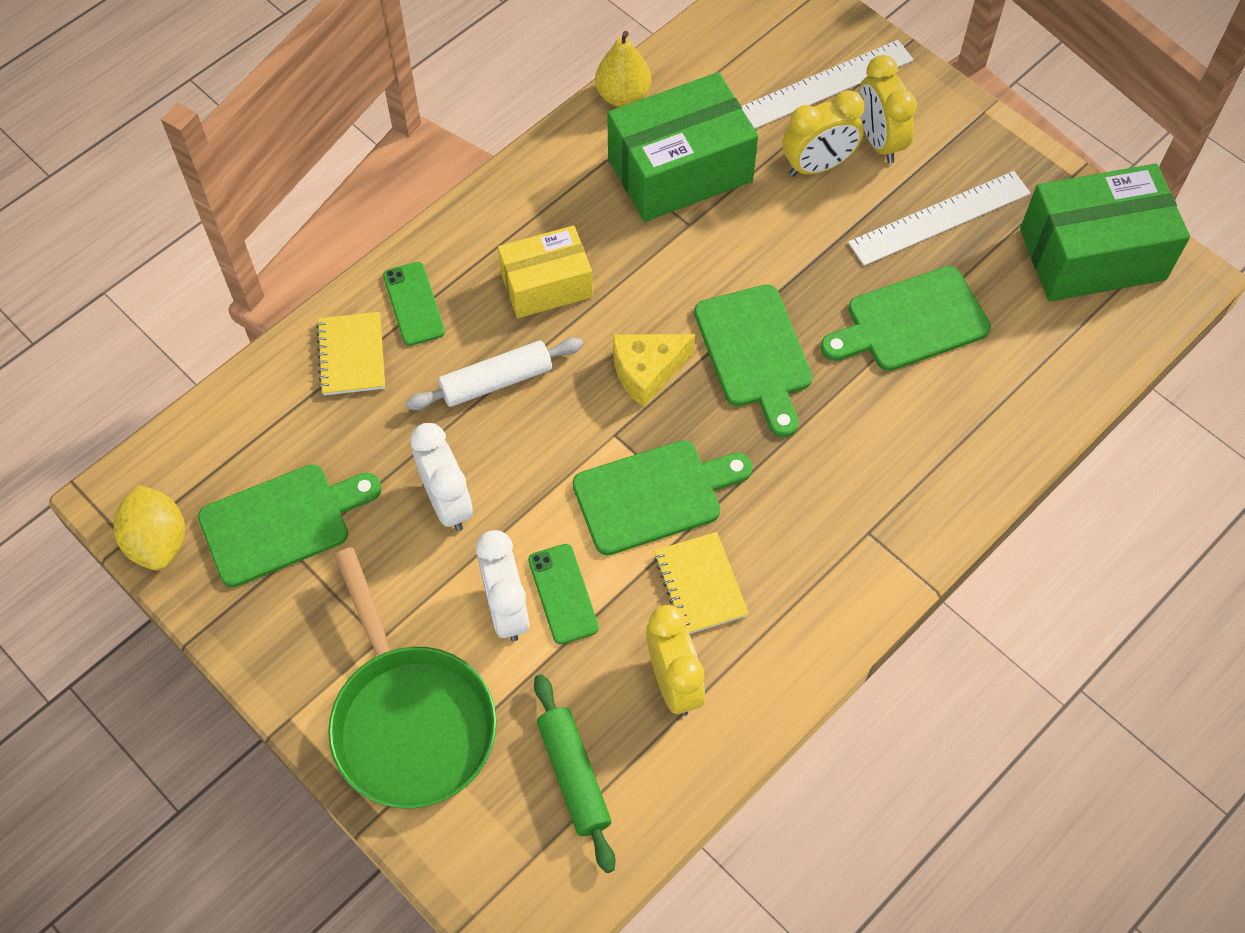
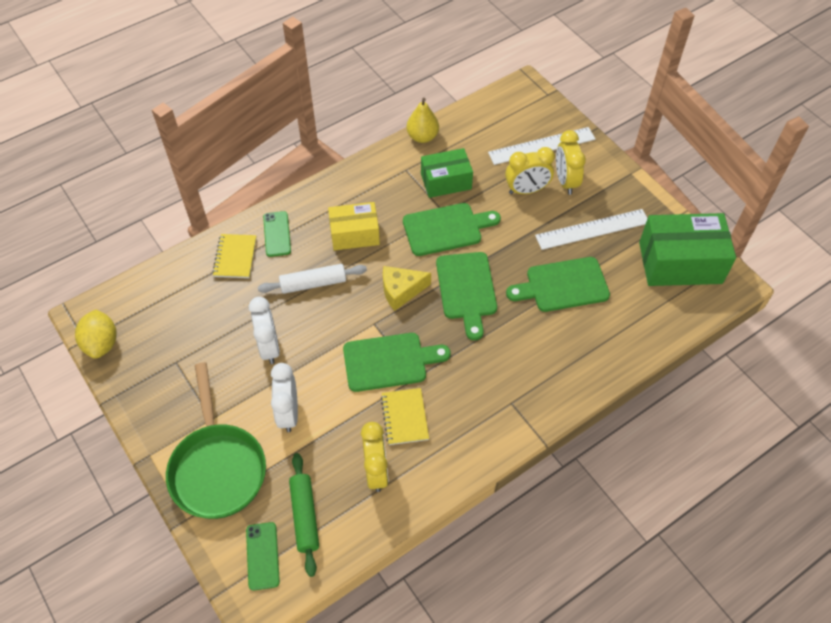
camera: 10 degrees right, 5 degrees down
green cutting board [198,464,382,587] -> green cutting board moved to [403,203,501,256]
green phone [528,544,599,644] -> green phone moved to [246,522,280,591]
green box [607,72,758,222] -> green box [421,148,473,198], size x0.63

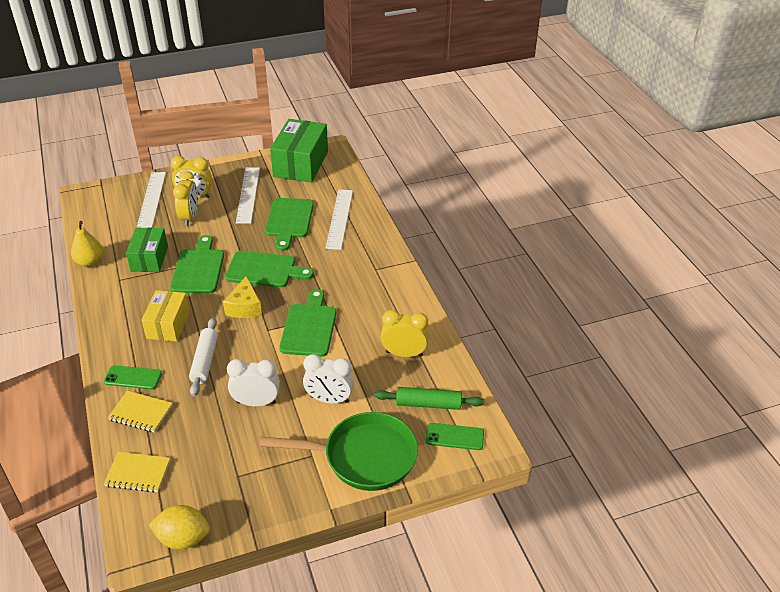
camera: 75 degrees left, 15 degrees down
yellow notebook [381,388,429,445] -> yellow notebook moved to [104,452,170,493]
none -> white ruler [326,190,353,250]

